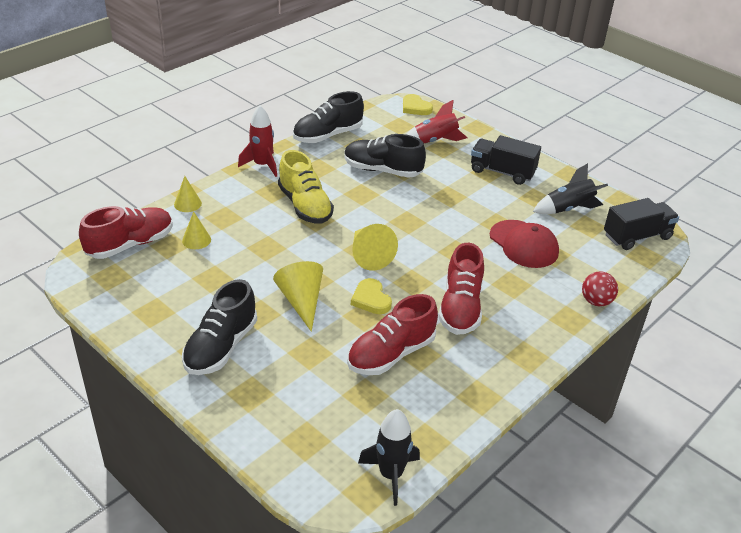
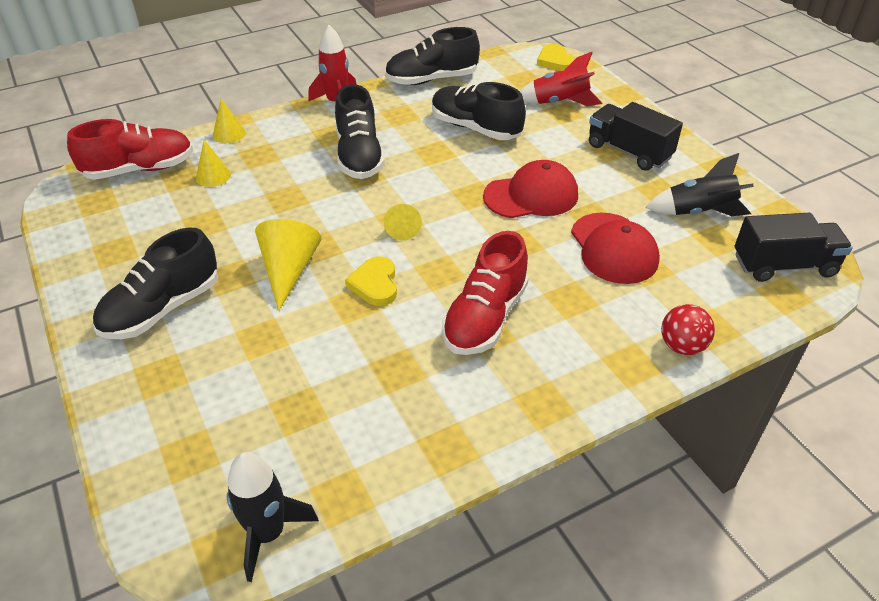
camera: 20 degrees right, 5 degrees up
yellow shoe [278,150,334,224] -> black shoe [335,84,385,179]
red shoe [347,294,438,375] -> none
yellow cone [352,224,398,271] -> yellow cone [384,204,422,240], size x0.61
none -> red cap [483,160,578,218]

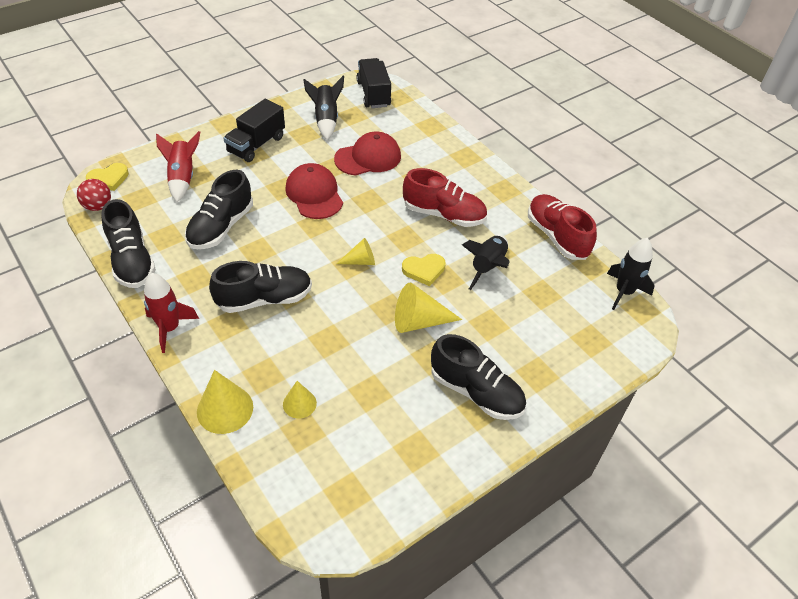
camera: 100 degrees left, 5 degrees up
red shoe [67,119,193,180] -> red shoe moved to [528,194,597,260]
yellow cone [213,98,246,143] -> yellow cone [197,370,253,434], size x1.64
red ball [661,304,715,355] -> red ball moved to [77,179,111,211]
none -> black rocket [462,235,510,290]

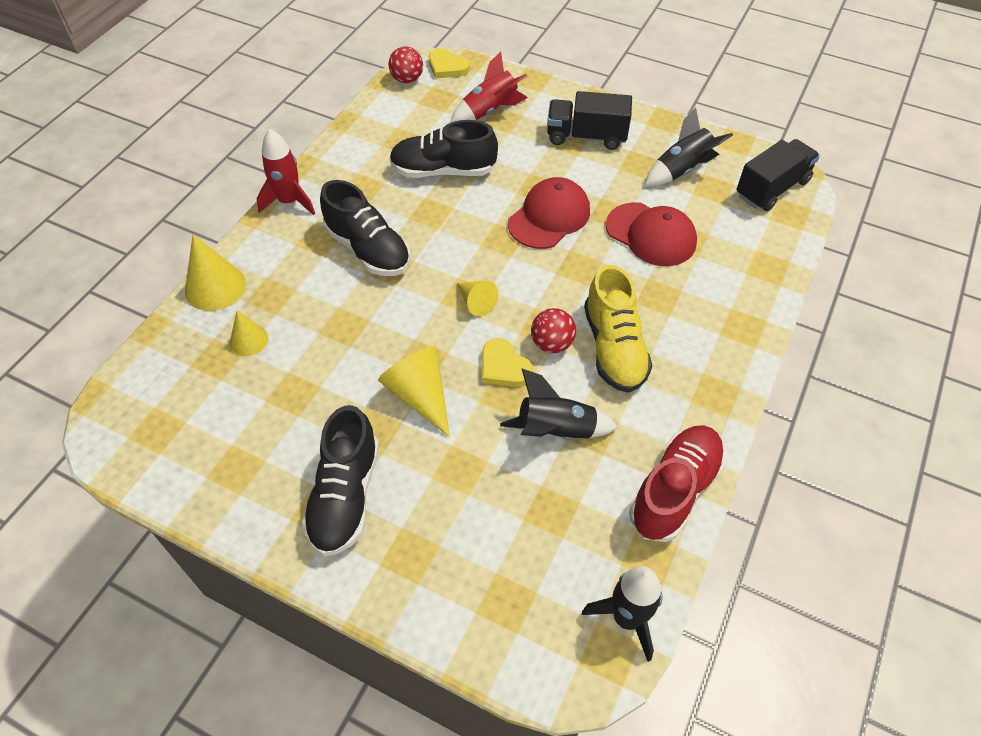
camera: 65 degrees right, 5 degrees up
black shoe [101,199,156,288] -> none
red shoe [403,168,487,227] -> yellow shoe [584,265,652,393]
none -> red ball [531,308,576,353]

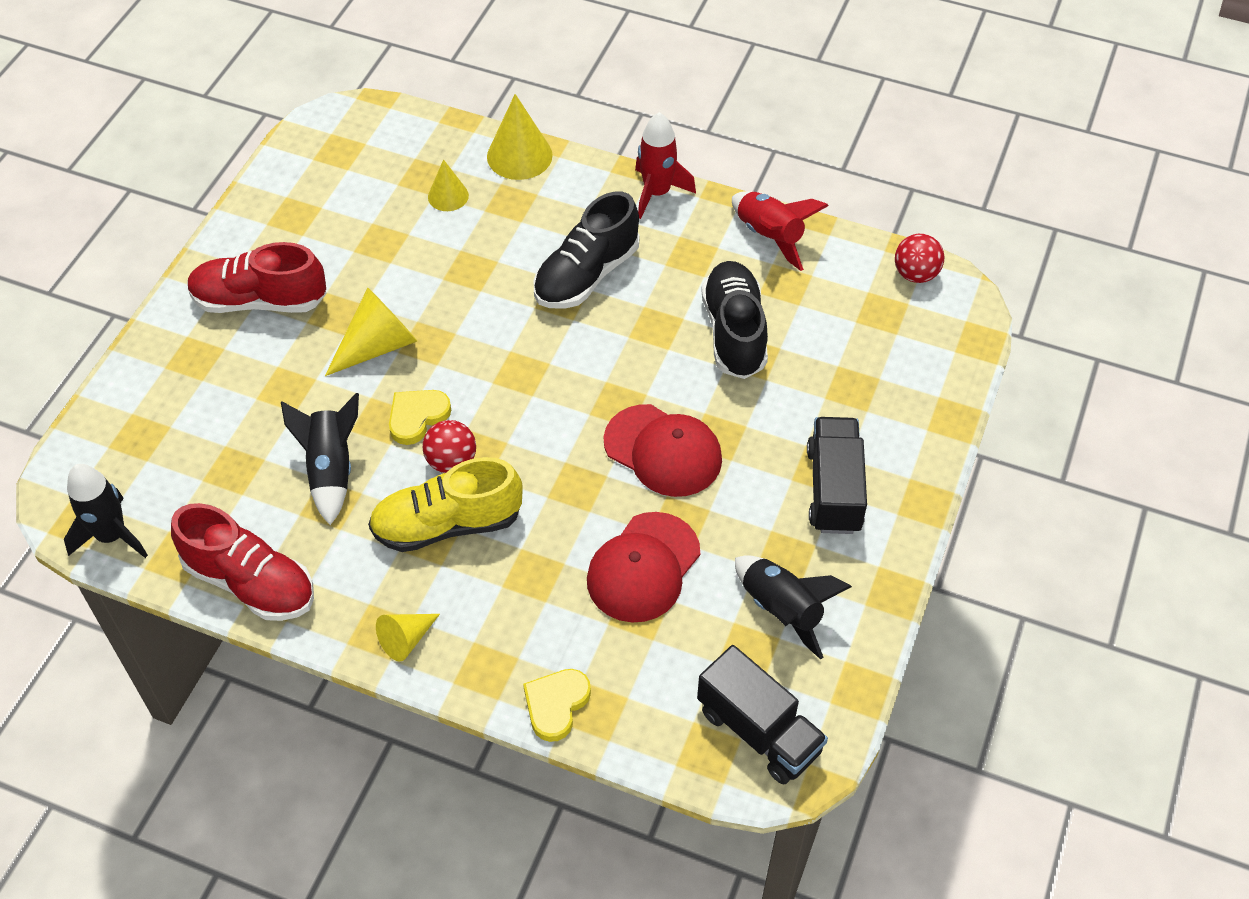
camera: 85 degrees right, 0 degrees up
black shoe [302,405,379,556] -> red shoe [187,242,327,313]
yellow heart [429,49,470,79] -> yellow heart moved to [523,669,591,742]
red rocket [450,52,528,123] -> red rocket moved to [732,192,829,271]
yellow cone [457,280,498,316] -> yellow cone moved to [376,614,440,662]

